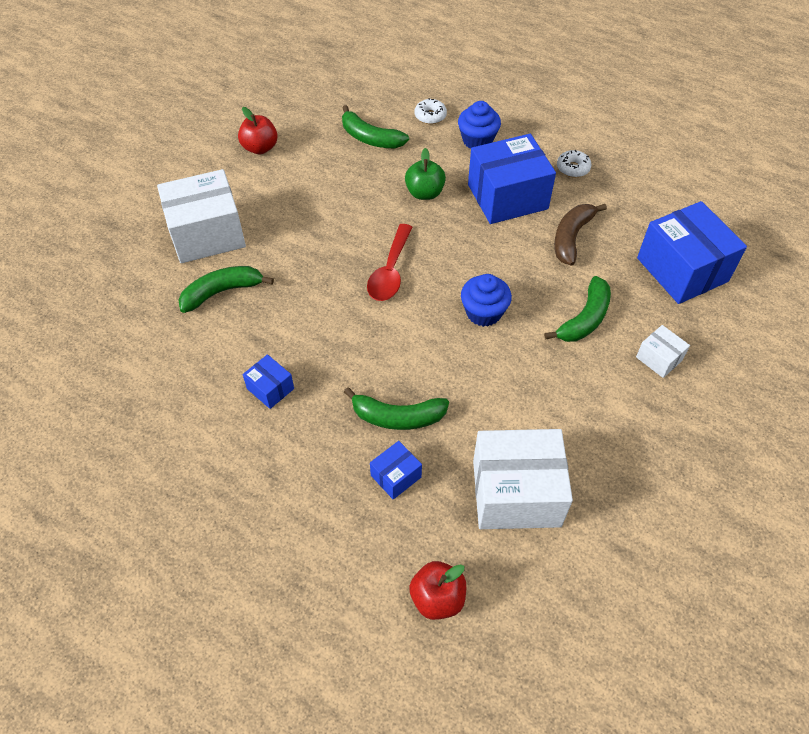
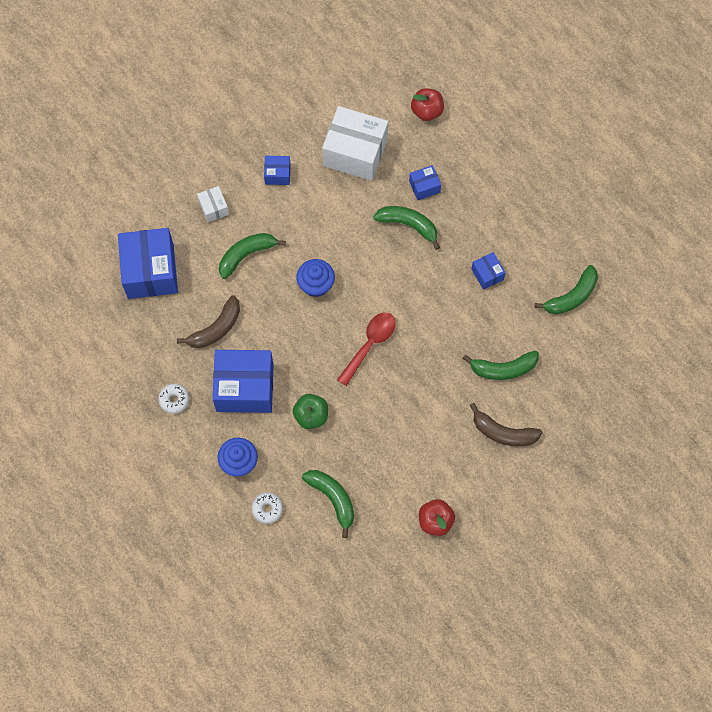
camera: 160 degrees left, 15 degrees up
white box [157,169,246,263] -> brown banana [469,403,543,446]
none -> blue box [264,156,291,185]
none -> green banana [535,265,598,315]

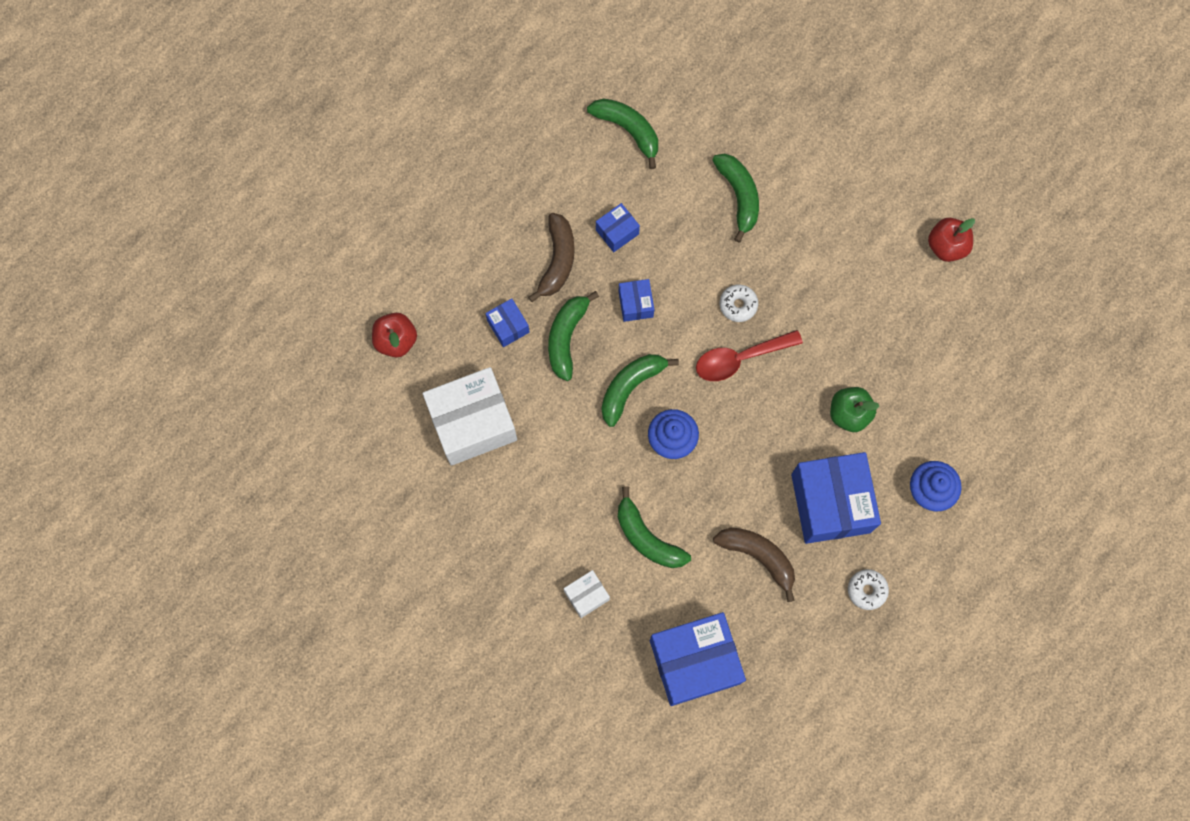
camera: 100 degrees left, 5 degrees up
white donut [251,492,283,524] -> white donut moved to [719,284,758,322]
blue box [264,156,291,185] -> blue box moved to [618,279,654,322]
green banana [302,470,354,538] -> green banana moved to [601,354,679,427]
white box [322,106,388,181] -> white box turned 60 degrees clockwise [422,367,517,466]
red spoon [337,312,396,386] -> red spoon turned 45 degrees counterclockwise [696,330,803,381]
brown banana [469,403,543,446] -> brown banana moved to [528,213,575,302]

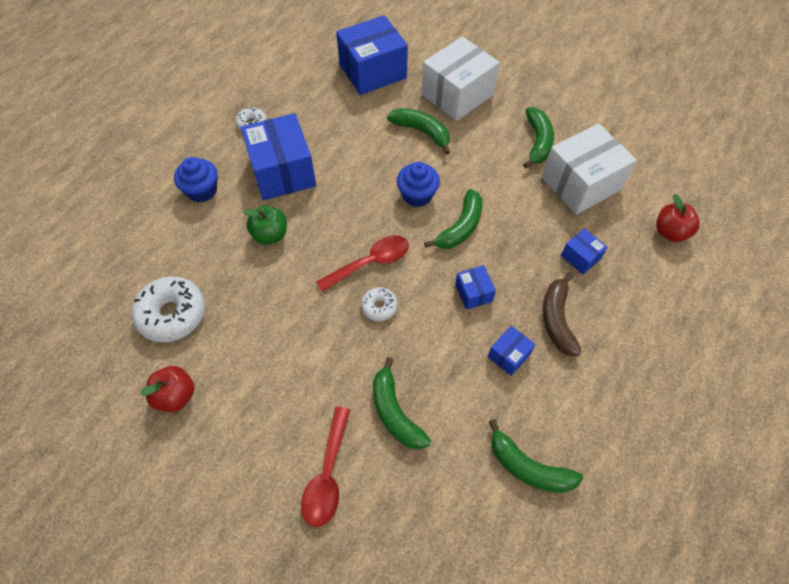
camera: 170 degrees right, 15 degrees down
green banana [548,291,599,381] -> green banana moved to [523,107,554,168]
white box [564,570,610,618] -> white box [422,36,500,121], size x2.14
brown banana [713,528,795,602] -> none
none -> white donut [132,276,205,342]
none -> red spoon [301,407,350,527]

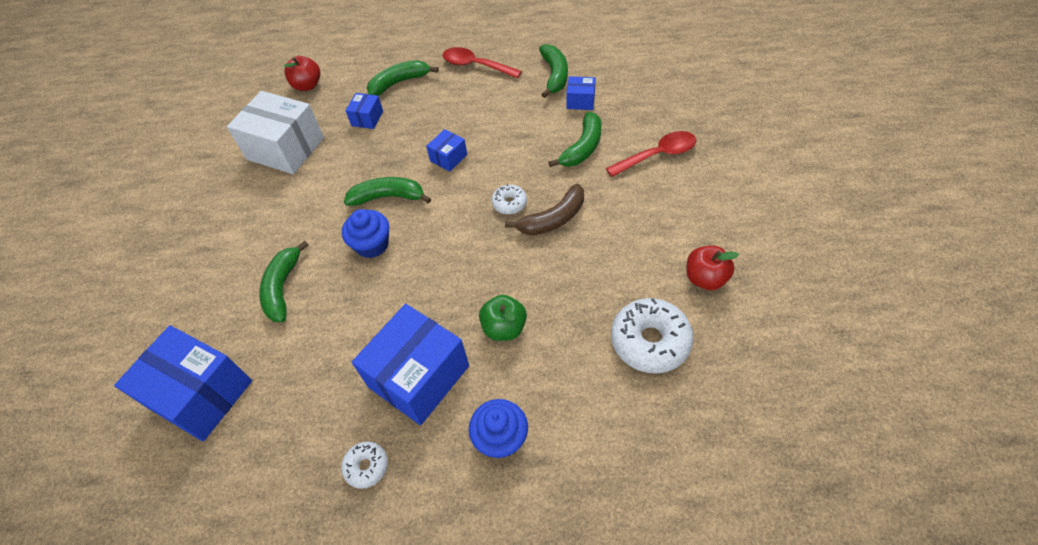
camera: 120 degrees left, 5 degrees down
red spoon [316,235,409,292] -> red spoon moved to [442,47,522,79]
white box [422,36,500,121] -> none
blue box [488,326,536,376] -> blue box moved to [566,76,596,110]
green banana [523,107,554,168] -> green banana moved to [367,60,439,96]
brown banana [543,272,582,356] -> brown banana moved to [505,184,584,236]

